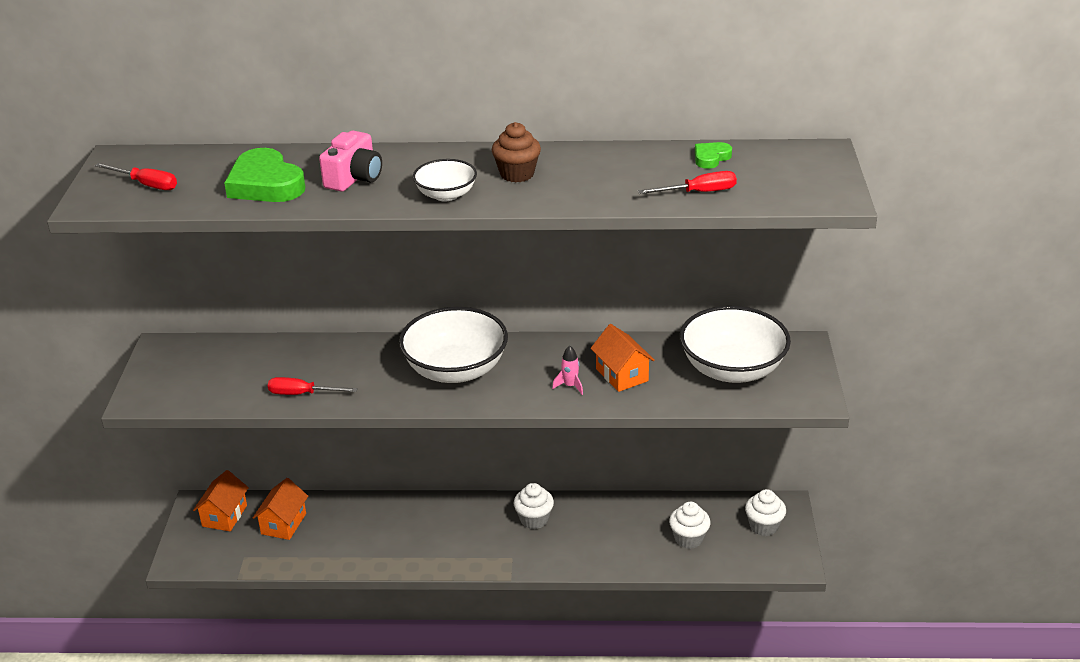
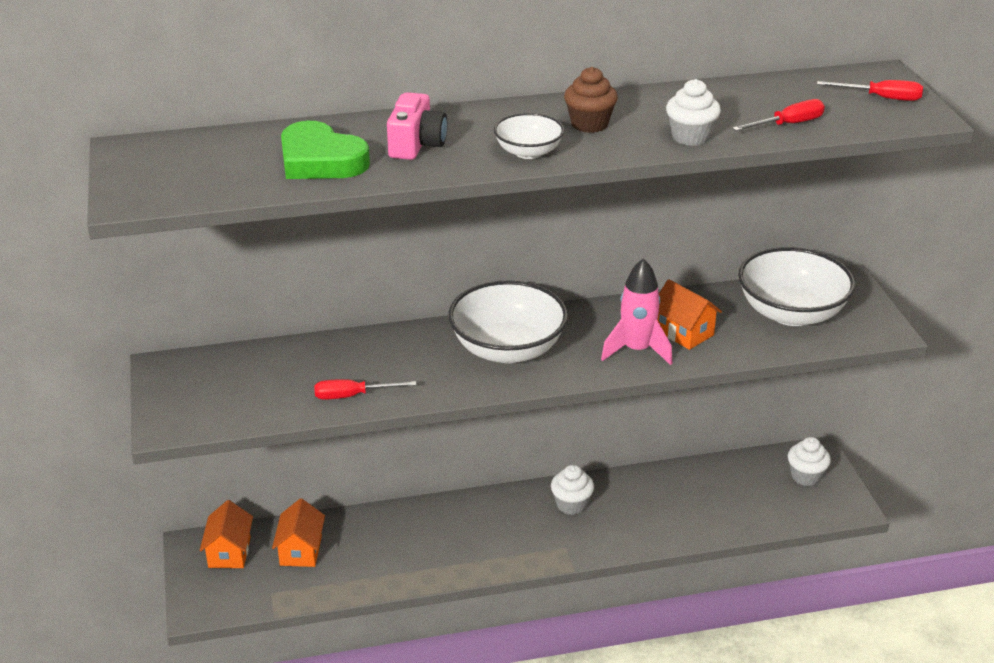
camera: 15 degrees left, 0 degrees up
red screwdriver [94,163,177,190] -> red screwdriver moved to [817,80,923,101]
pink rocket [552,346,583,395] -> pink rocket [601,258,672,365], size x2.02
white cupcake [669,502,711,549] -> white cupcake moved to [666,79,721,146]
green heart [695,142,732,169] -> none

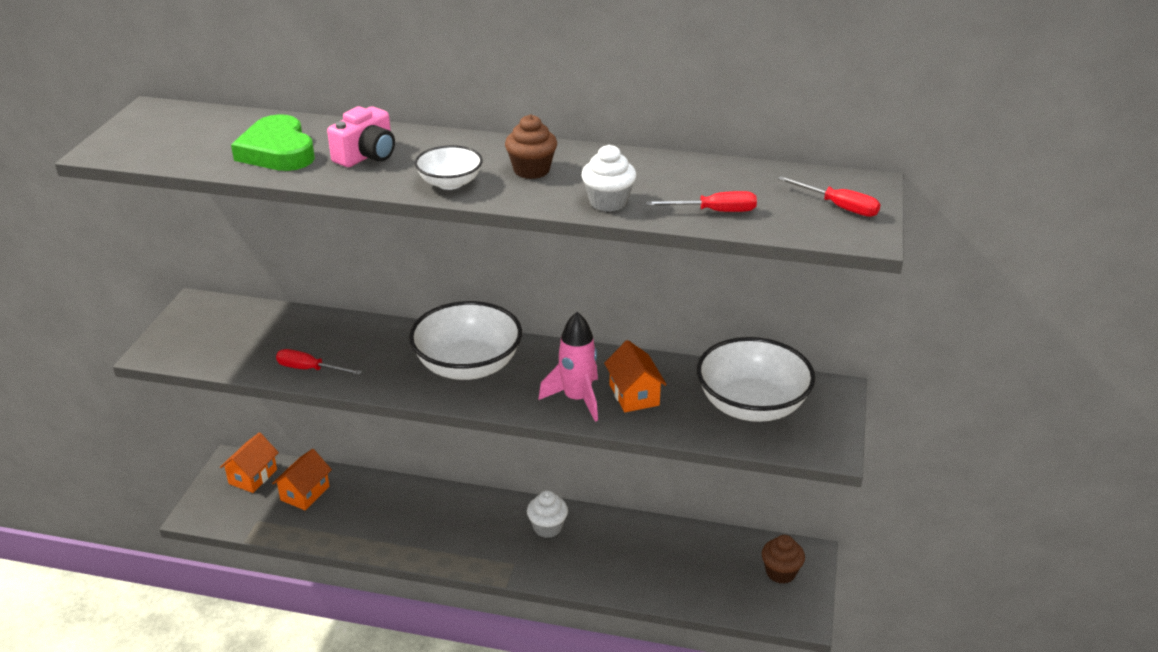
camera: 25 degrees right, 0 degrees up
white cupcake [788,437,831,486] -> brown cupcake [762,535,805,584]

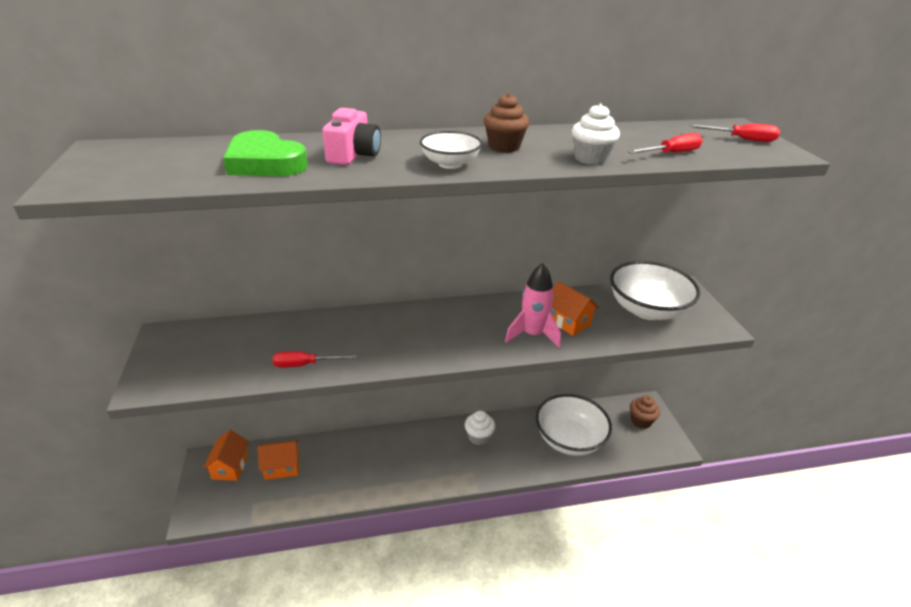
camera: 25 degrees left, 0 degrees up
orange house [272,449,332,510] -> orange house turned 75 degrees clockwise [258,440,299,480]
white bowl [409,301,522,380] -> white bowl moved to [536,394,612,456]

